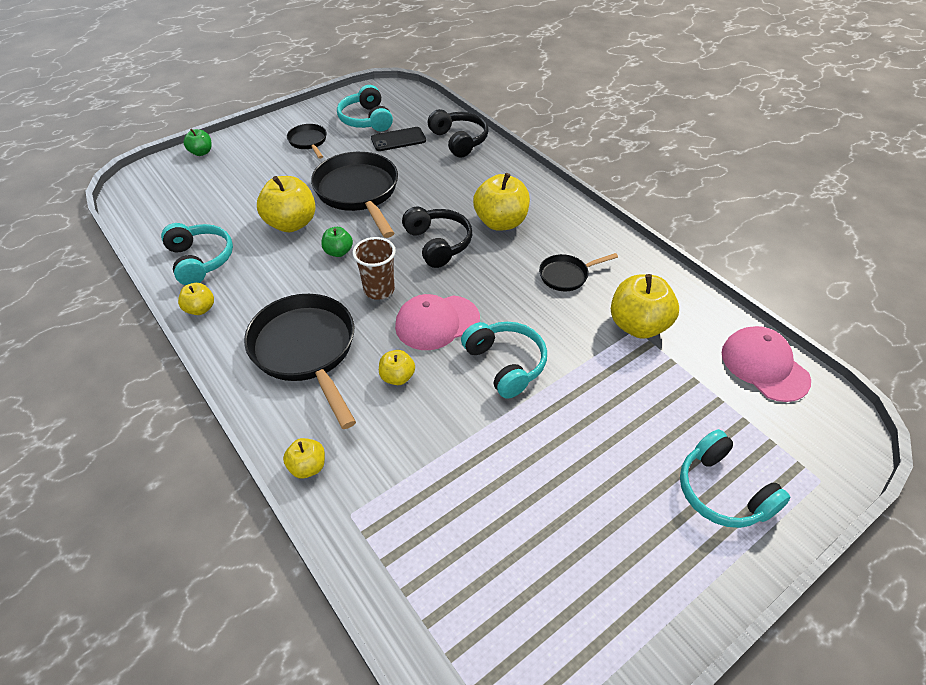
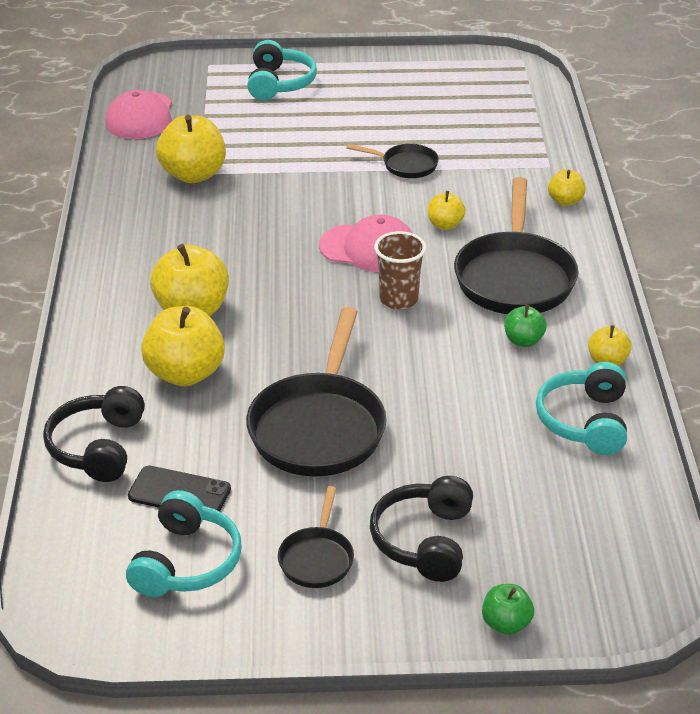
camera: 145 degrees left, 10 degrees down
yellow apple [257,176,316,232] -> yellow apple moved to [141,306,225,386]
green apple [321,227,353,257] -> green apple moved to [504,305,547,347]
black headphones [402,206,472,268] -> black headphones moved to [370,476,473,582]
turquoise headphones [461,322,547,399] -> none
black pan [539,253,618,291] -> black pan moved to [346,144,439,178]

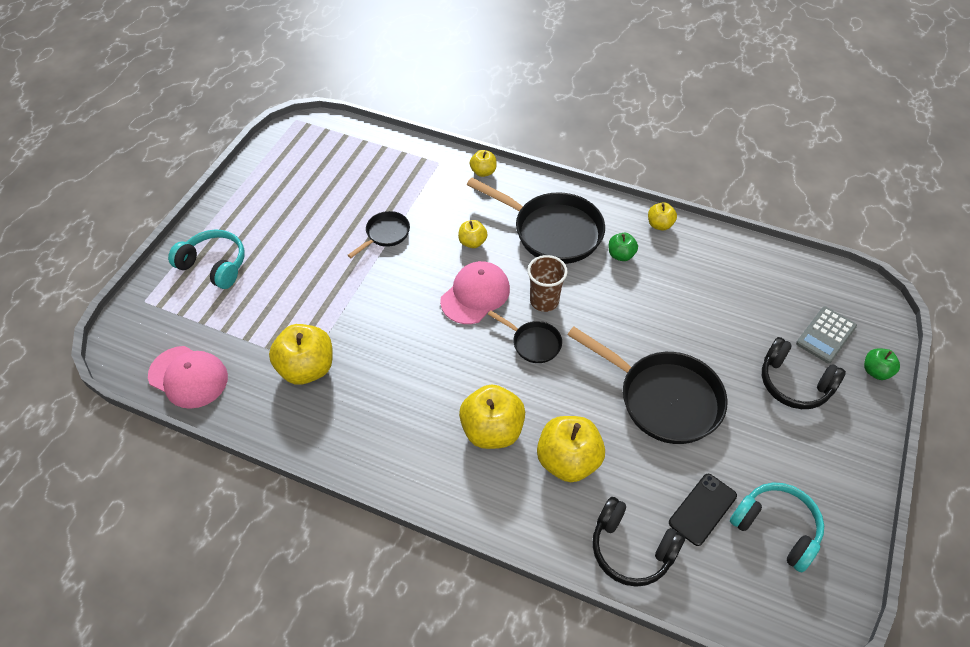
camera: 65 degrees left, 15 degrees up
black pan [278,486,354,588] -> black pan moved to [488,311,562,363]
turquoise headphones [536,362,627,455] -> none
none -> grey calculator [796,306,857,363]

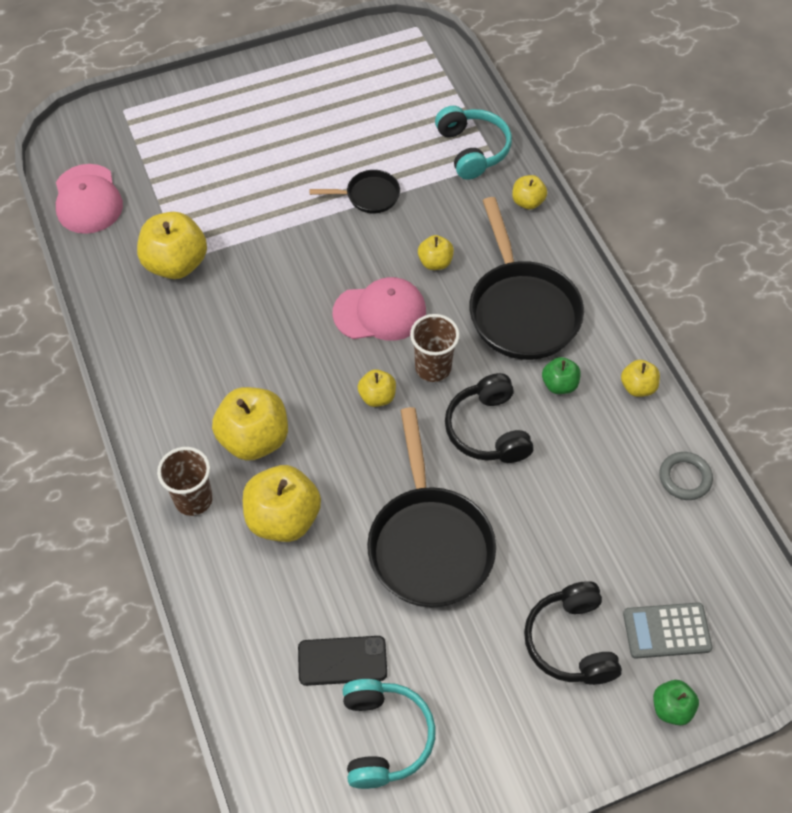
camera: 45 degrees right, 5 degrees up
turquoise headphones [168,229,245,289] -> turquoise headphones moved to [435,106,512,180]
black pan [488,311,562,363] -> yellow apple [358,369,396,407]
black headphones [592,497,685,587] -> black headphones moved to [445,373,534,463]
none -> brown cup [157,447,213,516]
none -> grey ring [659,452,713,500]

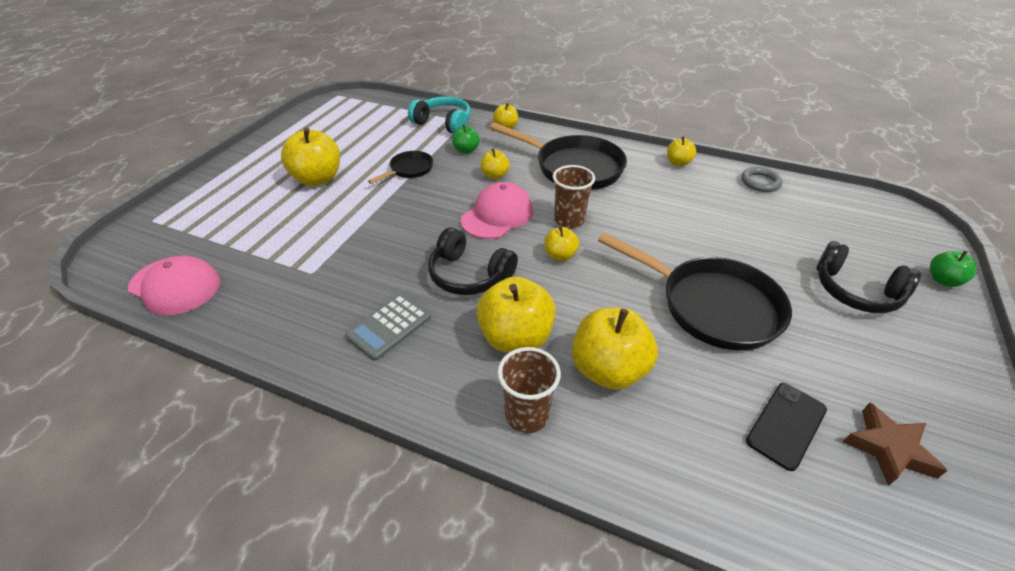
camera: 45 degrees left, 15 degrees down
yellow apple [137,212,207,279] -> yellow apple moved to [281,127,340,186]
turquoise headphones [343,679,436,789] -> brown star [843,403,948,486]
black headphones [445,373,534,463] -> black headphones moved to [428,227,518,295]
green apple [542,357,581,394] -> green apple moved to [452,124,480,154]
grey calculator [623,602,713,659] -> grey calculator moved to [345,294,431,361]

